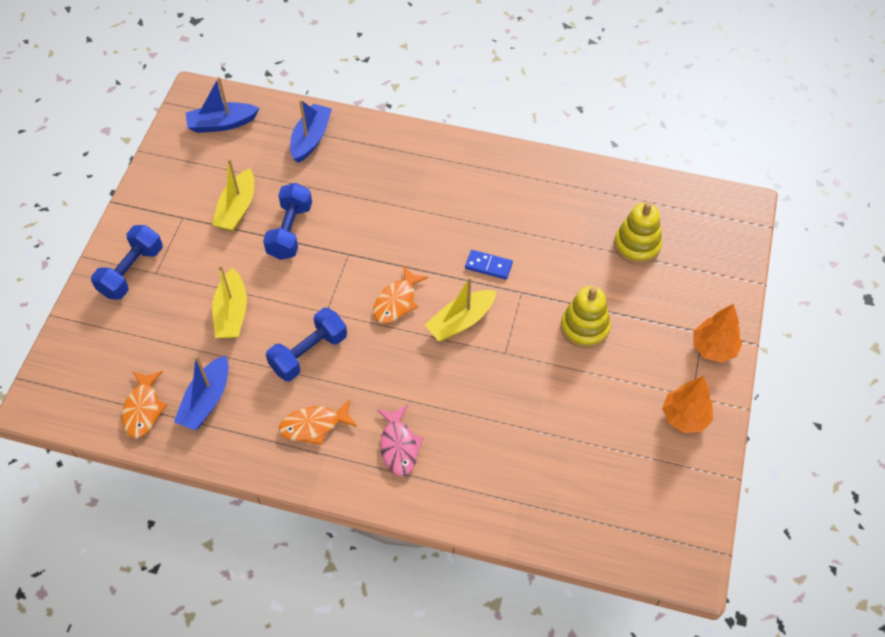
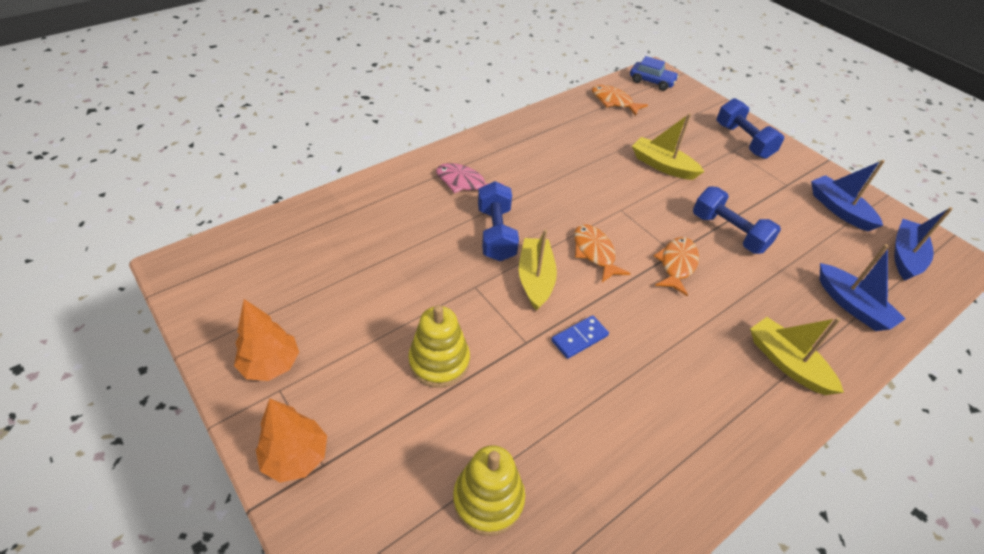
camera: 125 degrees right, 10 degrees down
blue boat [174,355,228,430] -> blue boat moved to [811,160,885,231]
yellow boat [212,158,254,231] -> yellow boat moved to [750,317,844,395]
blue dumbbell [266,308,347,381] -> blue dumbbell moved to [478,181,519,261]
orange fish [279,399,357,445] -> orange fish moved to [654,237,699,296]
none -> blue car [630,56,679,91]

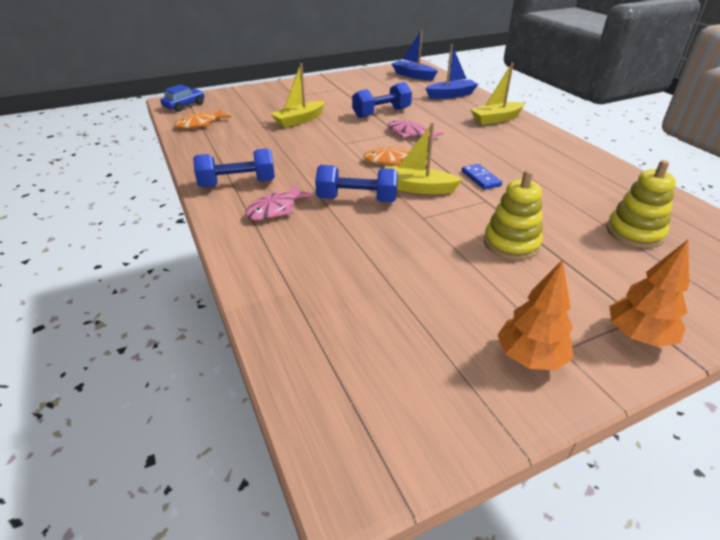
camera: 75 degrees left, 10 degrees down
orange fish [654,237,699,296] -> pink fish [387,120,444,142]
blue dumbbell [717,98,784,159] -> blue dumbbell moved to [193,148,275,188]
blue boat [811,160,885,231] -> none

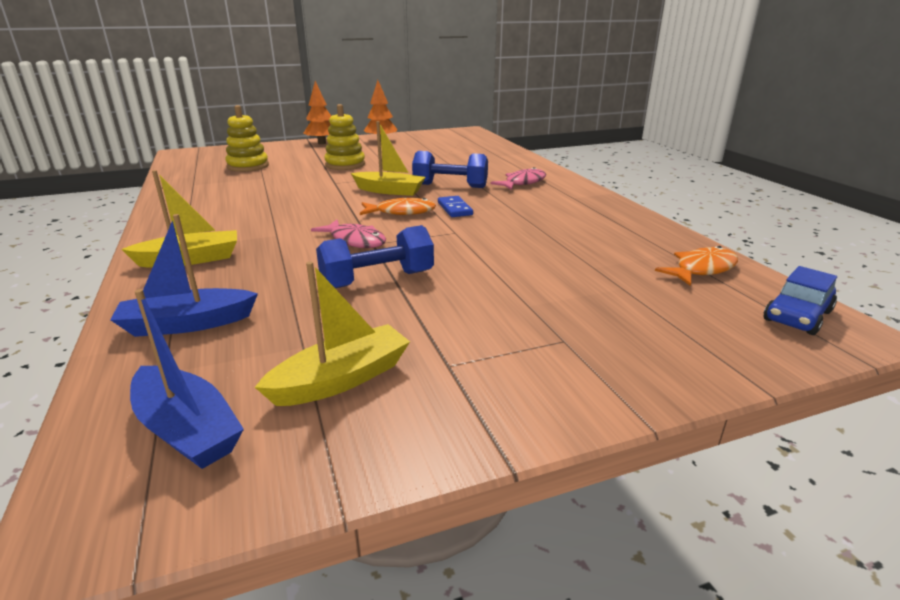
camera: 175 degrees left, 10 degrees down
blue dumbbell [193,148,275,188] -> none
yellow boat [271,63,325,128] -> yellow boat moved to [255,262,410,406]
blue domino [462,164,502,190] -> blue domino moved to [438,196,473,217]

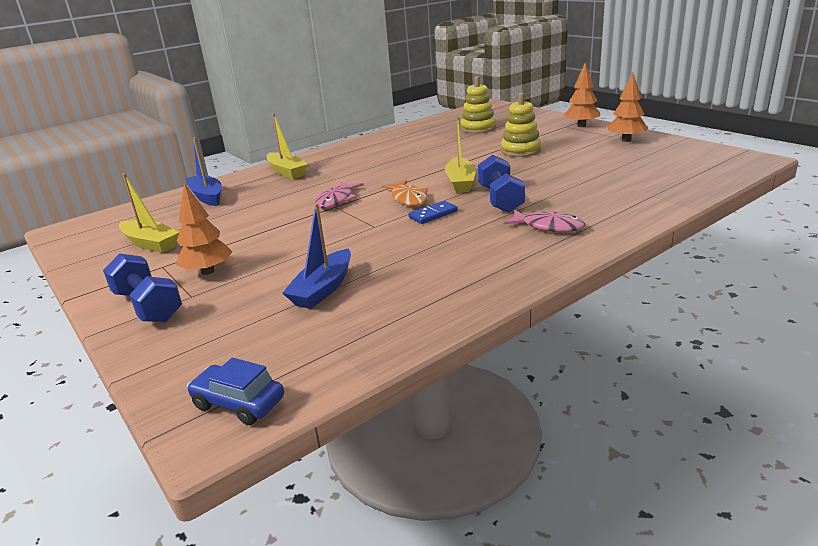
camera: 75 degrees right, 0 degrees up
blue boat [130,289,244,469] -> blue boat moved to [282,203,351,309]
blue dumbbell [316,225,434,288] -> blue dumbbell moved to [103,253,182,322]
orange fish [655,246,738,286] -> none
none -> orange tree [176,183,232,275]

